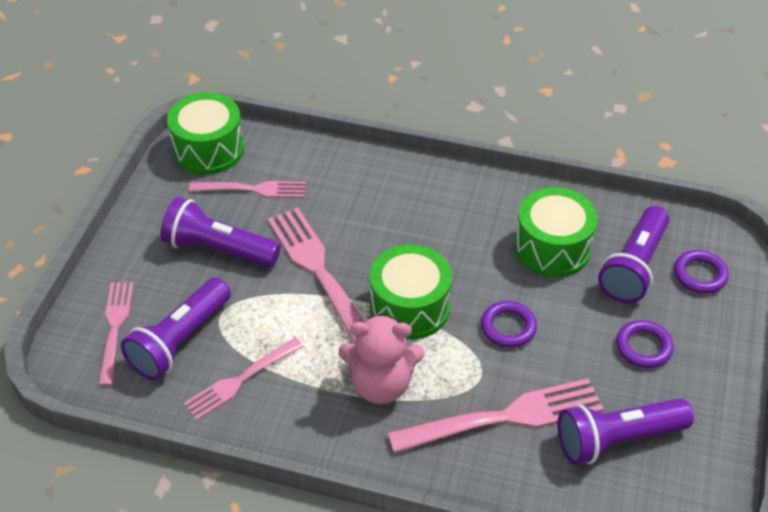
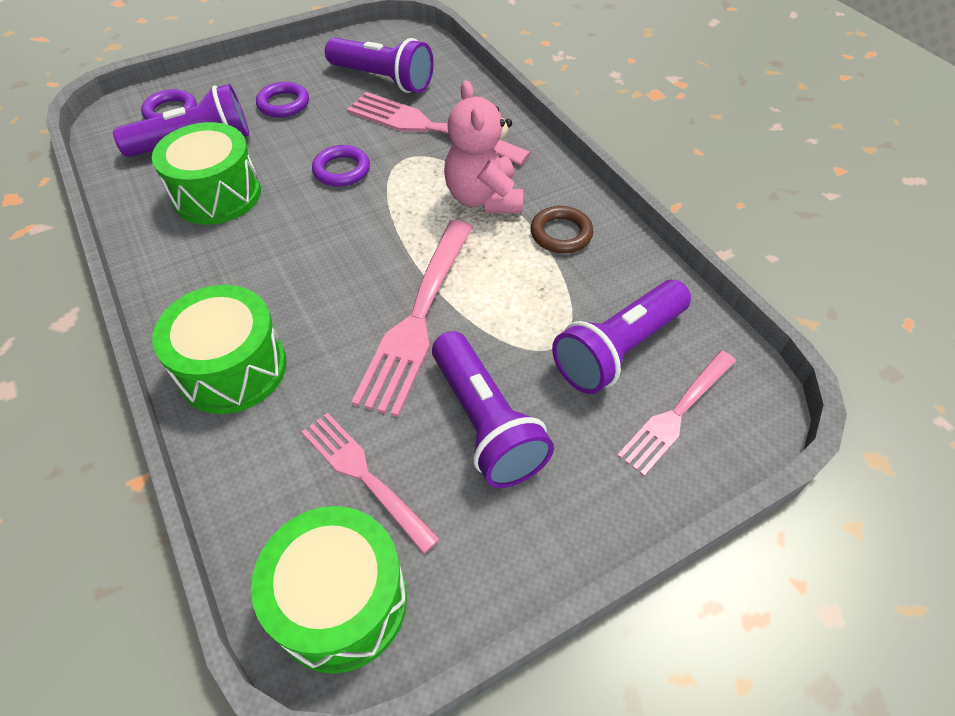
camera: 135 degrees left, 5 degrees up
purple flashlight [121,278,231,380] -> purple flashlight turned 150 degrees clockwise [552,280,691,394]
pink fork [183,338,304,420] -> none
pink teddy bear [339,314,425,404] -> pink teddy bear turned 150 degrees counterclockwise [444,80,523,213]
green drum [370,245,452,340] -> green drum moved to [152,285,287,414]
none -> brown ring [531,206,594,253]

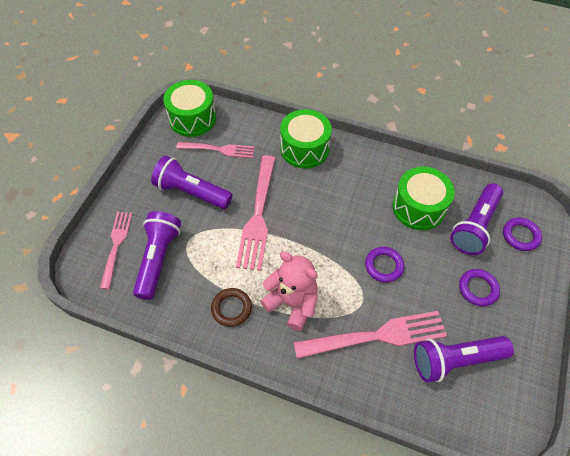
camera: 140 degrees right, 5 degrees up
pink fork [352,220,473,417] -> pink fork turned 150 degrees counterclockwise [236,155,276,271]

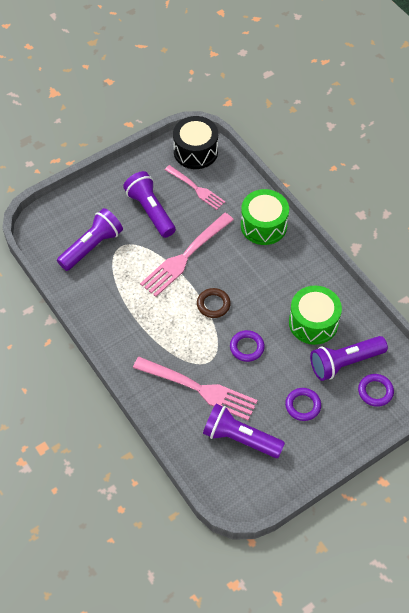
camera: 35 degrees right, 0 degrees up
pink fork [100,212,133,289] -> none
green drum [163,80,216,137] -> black drum [173,116,218,169]
brown ring [211,288,252,327] -> brown ring moved to [197,288,231,318]
pink teddy bear [260,251,318,331] -> none

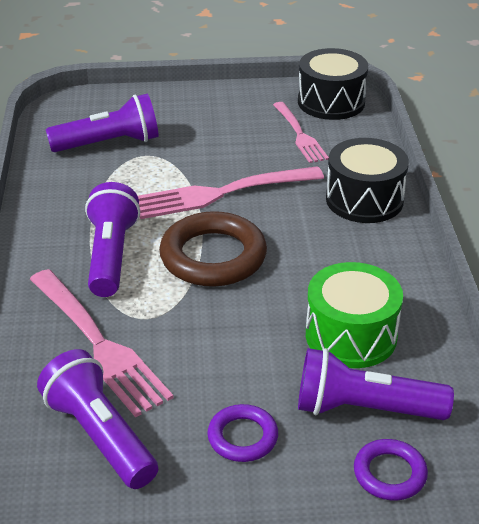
camera: 30 degrees right, 20 degrees down
purple flashlight [123,171,176,238] -> purple flashlight moved to [85,182,140,297]
brown ring [197,288,231,318] -> brown ring [159,211,267,287], size x1.85
purple ring [230,330,265,362] -> none
green drum [241,189,289,245] -> black drum [326,138,409,223]

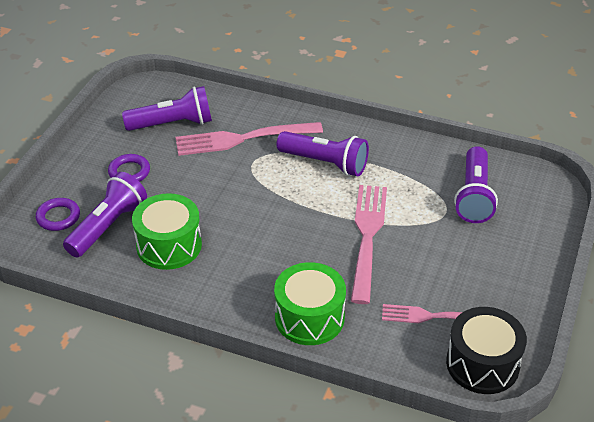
camera: 115 degrees right, 5 degrees up
brown ring [159,211,267,287] -> none
black drum [326,138,409,223] -> green drum [274,262,346,345]

